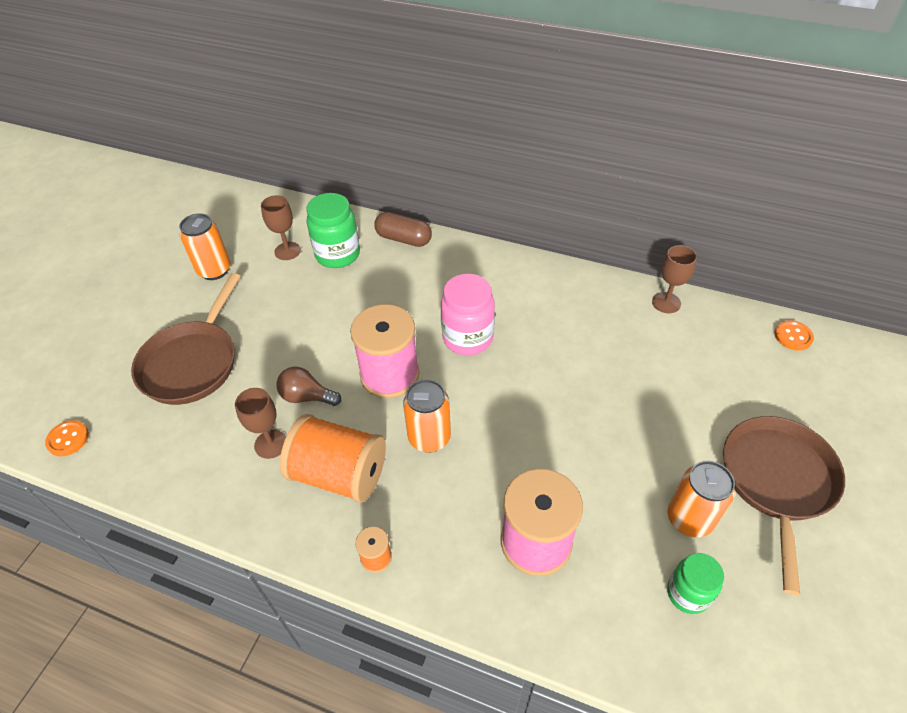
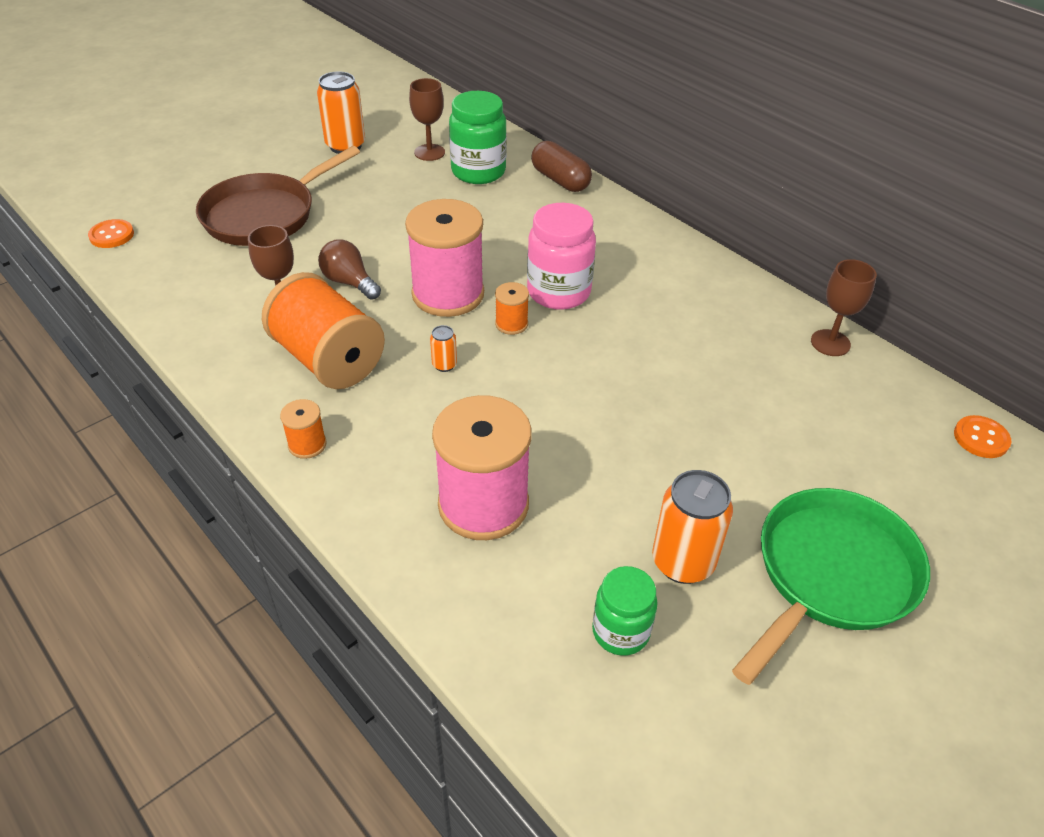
camera: 25 degrees right, 5 degrees down
orange can [403,379,451,453] -> orange can [430,325,457,372], size x0.47
brown pan [723,416,845,595] -> green pan [732,488,930,685]
none -> orange spool [495,282,529,335]

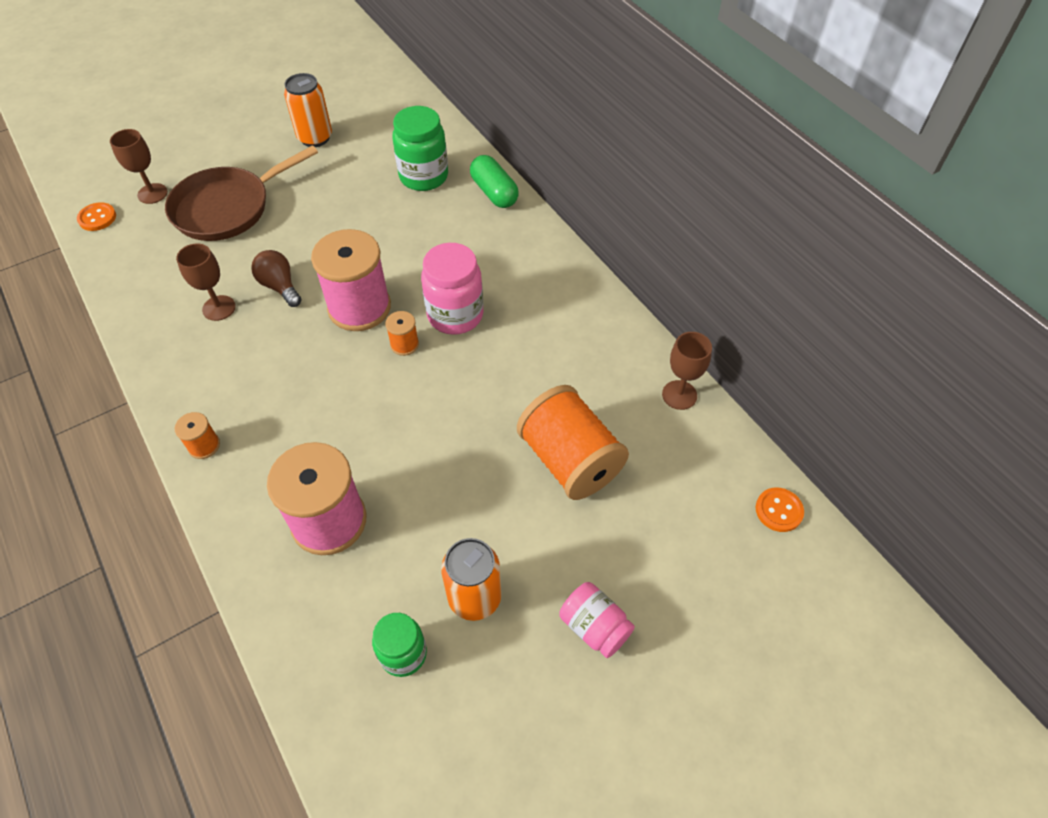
camera: 10 degrees right, 10 degrees up
orange spool [262,272,385,389] -> orange spool moved to [517,385,629,500]
brown goblet [409,78,445,161] -> brown goblet moved to [110,129,168,204]
orange can [430,325,457,372] -> none
brown capsule [531,141,592,192] -> green capsule [470,155,519,208]
green pan [732,488,930,685] -> pink jar [559,582,635,658]

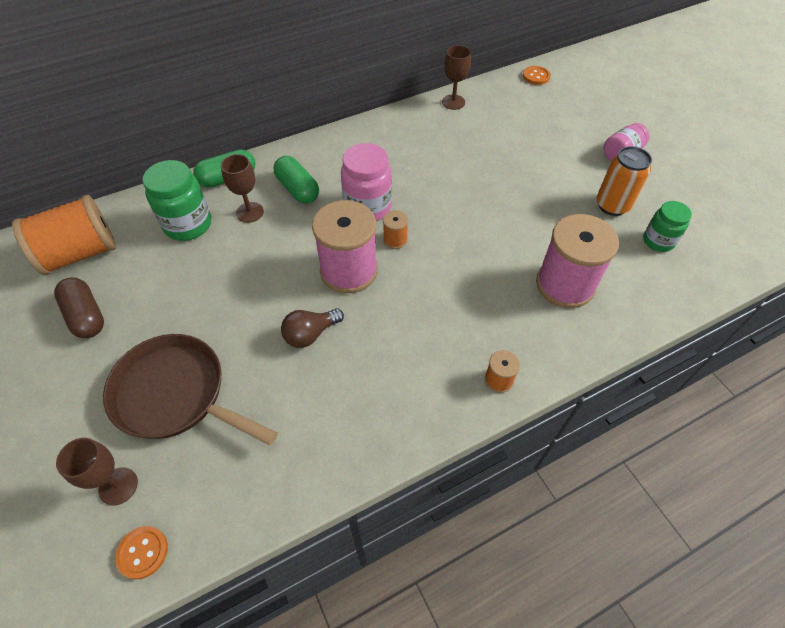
camera: 85 degrees left, 0 degrees up
brown pan [165,145,318,241] -> brown pan turned 150 degrees clockwise [103,334,278,445]
brown goblet [176,243,236,321] -> brown goblet moved to [221,154,264,223]
orange can [284,73,332,147] -> brown capsule [54,277,104,338]
orange spool [517,385,629,500] -> orange spool moved to [12,195,116,275]
none -> green capsule [274,156,319,204]

